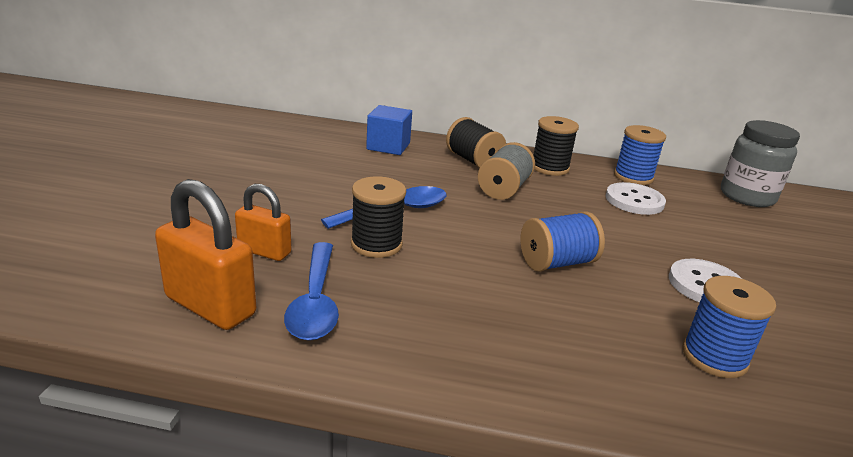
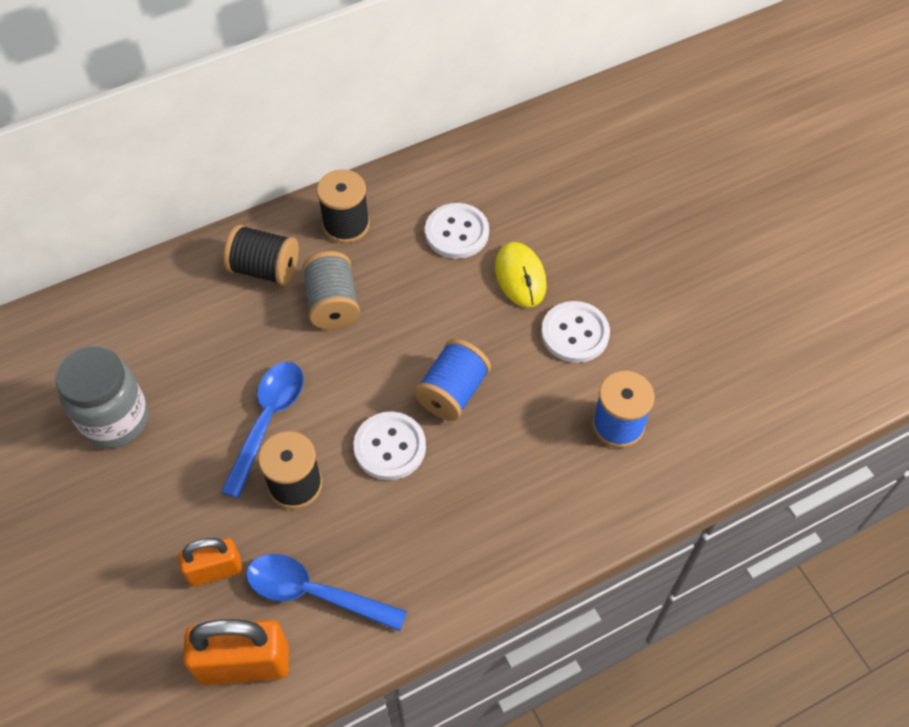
camera: 35 degrees left, 30 degrees up
blue spoon [284,242,339,341] -> blue spoon turned 150 degrees clockwise [246,554,407,631]
blue cube [366,105,412,155] -> none
blue spool [614,125,666,185] -> none
grey jar [721,120,800,207] -> grey jar moved to [55,346,149,448]
none -> white button [354,412,426,480]
none -> yellow mouse [495,242,547,307]

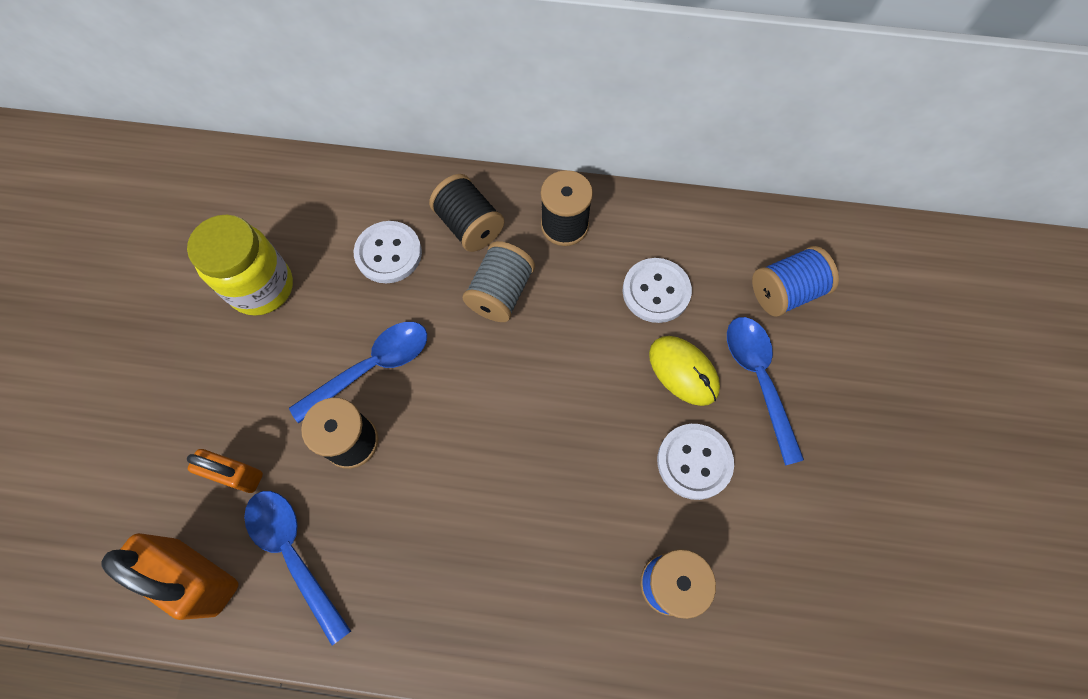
camera: 35 degrees right, 10 degrees up
grey jar [55,346,149,448] -> yellow jar [187,215,293,316]
white button [354,412,426,480] -> white button moved to [354,221,422,283]
blue spool [414,339,491,421] -> blue spool moved to [752,246,839,317]
yellow mouse [495,242,547,307] -> yellow mouse turned 60 degrees counterclockwise [649,336,720,406]
none -> blue spoon [727,317,804,466]

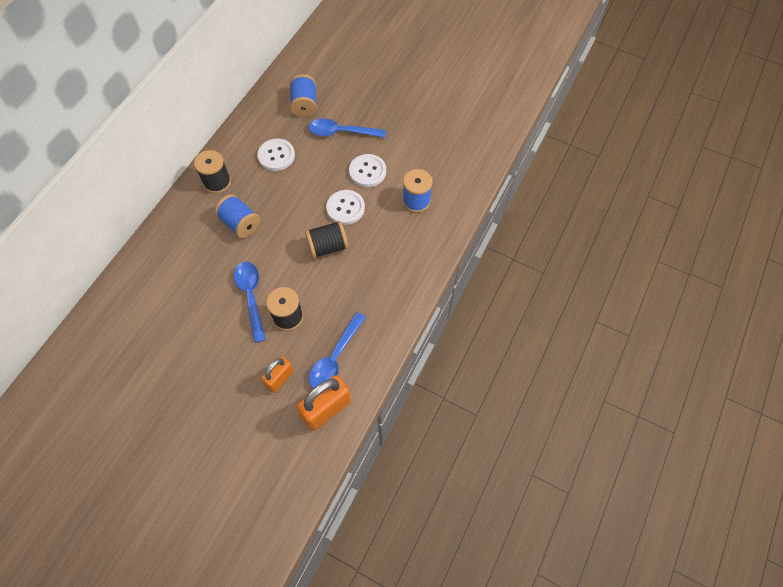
camera: 70 degrees left, 5 degrees down
yellow jar [187,215,293,316] -> none
blue spoon [244,491,351,645] -> blue spoon turned 45 degrees counterclockwise [309,312,366,389]
white button [354,221,422,283] -> white button moved to [326,190,365,225]
black spool [429,174,504,252] -> black spool moved to [305,221,348,259]
grey spool [462,241,535,322] -> blue spool [214,194,260,238]
yellow mouse [649,336,720,406] -> none

